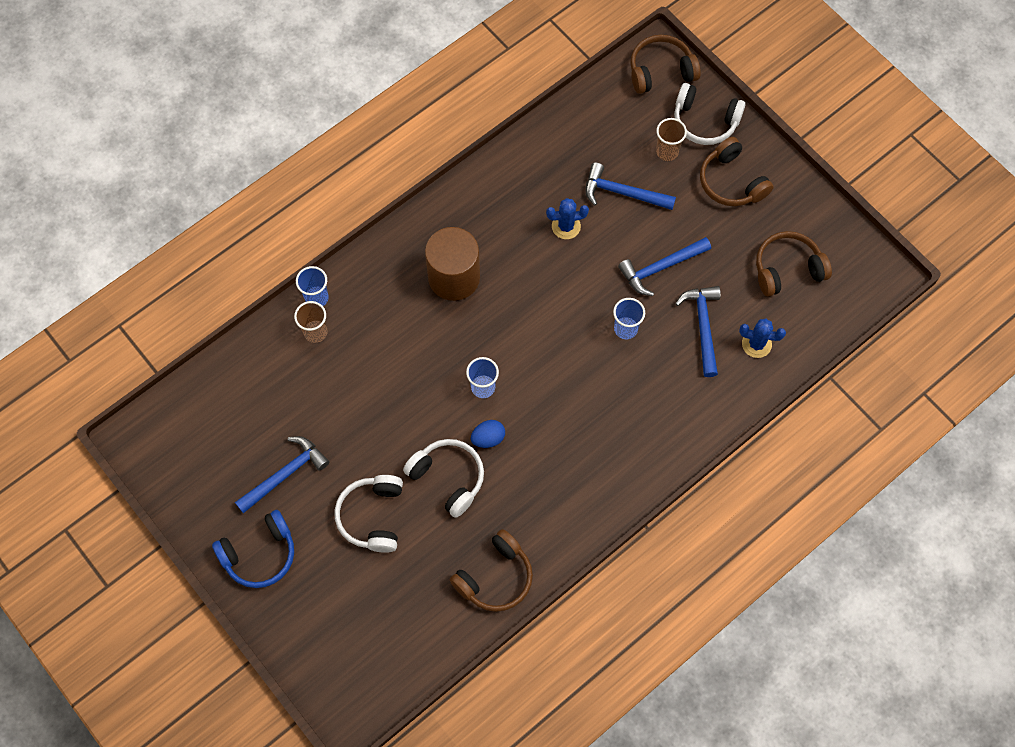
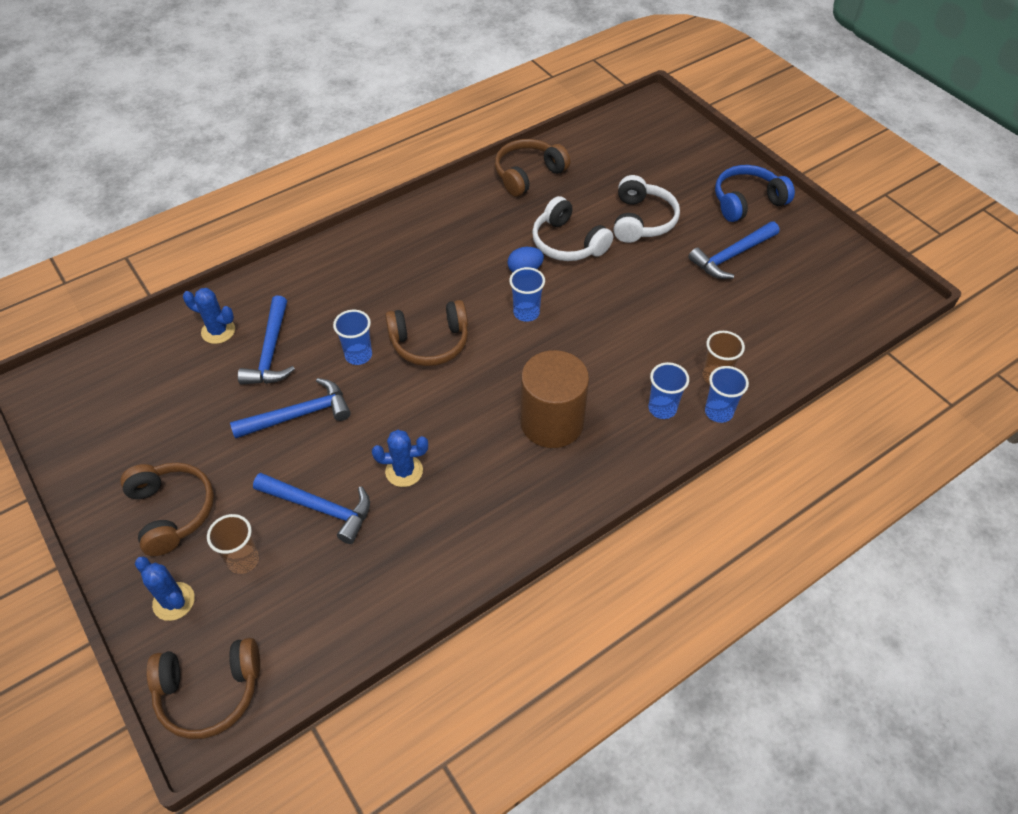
camera: 175 degrees left, 15 degrees down
white headphones [674,83,746,145] -> blue cactus [135,556,195,621]
brown headphones [756,231,832,297] -> brown headphones moved to [385,300,468,366]
none -> blue cup [648,362,689,419]

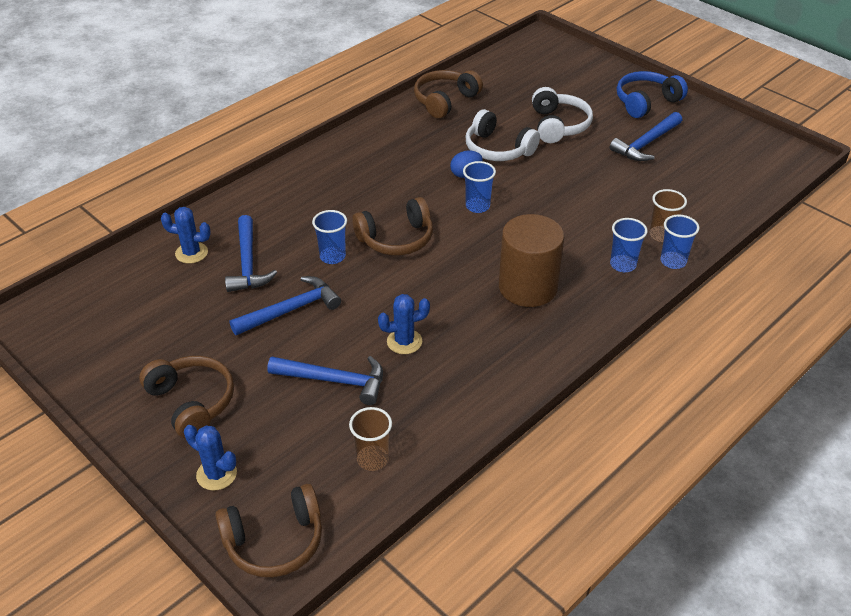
camera: 10 degrees left, 10 degrees down
brown cup [207,514,259,574] -> brown cup moved to [349,407,392,471]

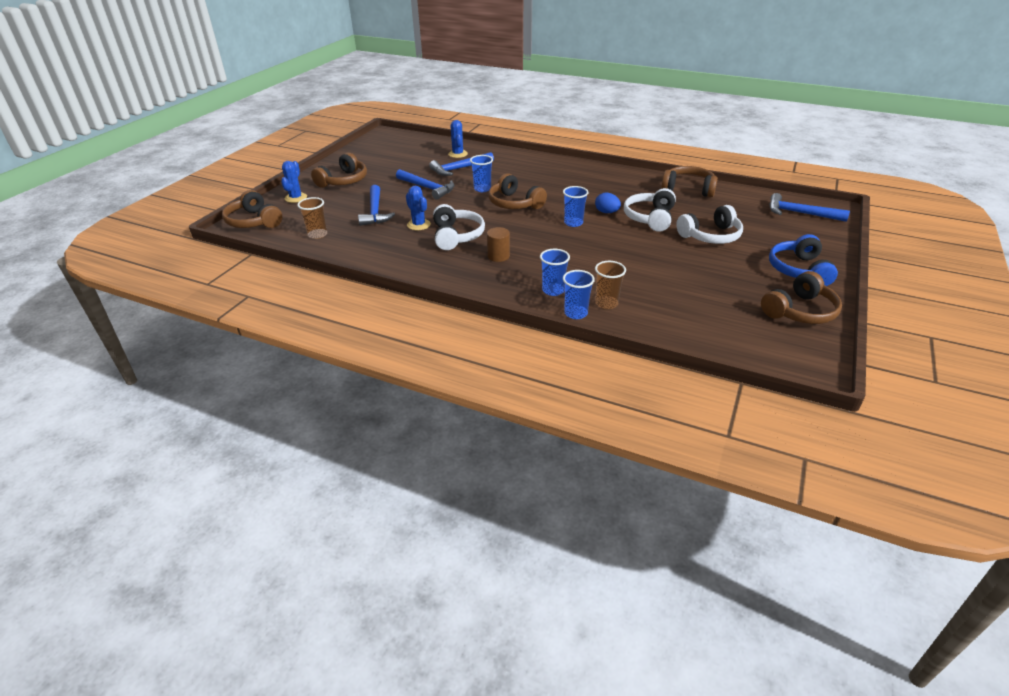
camera: 70 degrees right, 5 degrees down
brown cylinder [499,214,564,307] -> brown cylinder [487,227,510,262], size x0.49
blue hammer [610,112,682,161] -> blue hammer moved to [769,193,850,222]
blue headphones [617,71,688,118] -> blue headphones turned 120 degrees counterclockwise [769,234,838,286]
none -> white headphones [433,204,485,250]
none -> brown headphones [761,271,842,324]

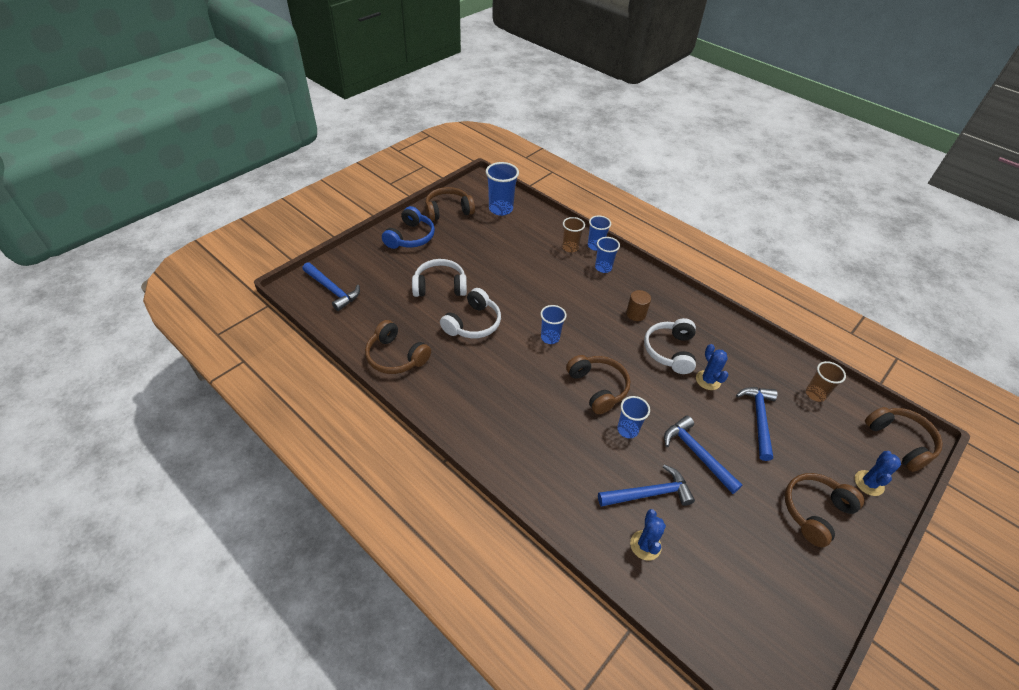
camera: 165 degrees left, 10 degrees up
blue egg [595,192,621,213] -> none
none -> blue cup [486,162,519,216]

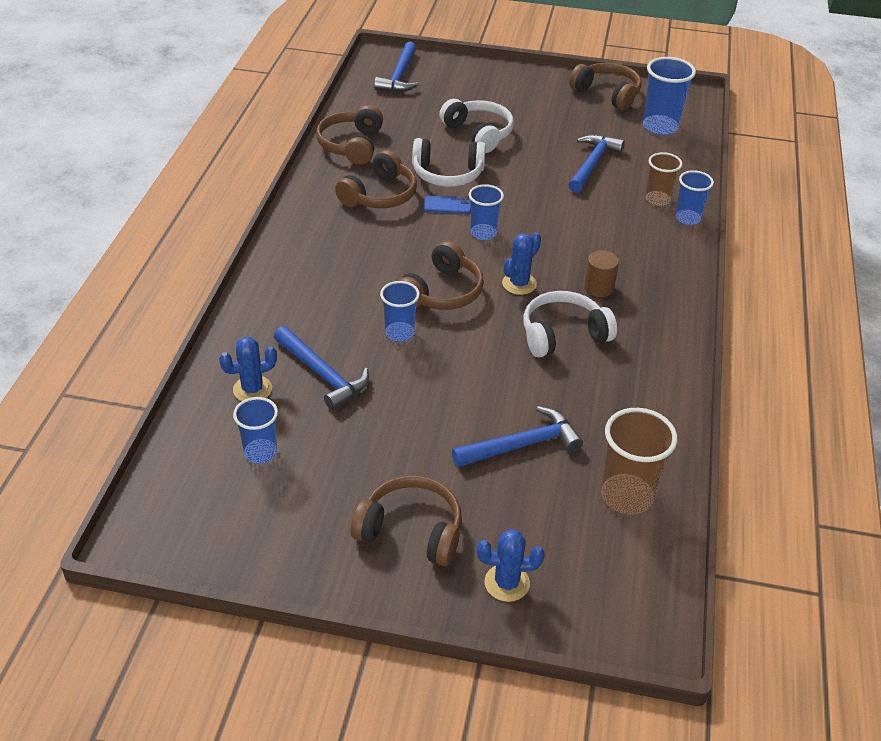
camera: 60 degrees right, 5 degrees down
blue headphones [382,206,435,249] -> none
blue cup [595,237,620,273] -> blue cup moved to [233,397,278,464]
blue hammer [664,415,742,494] -> blue hammer moved to [569,134,625,193]
blue cactus [696,344,729,390] -> blue cactus moved to [502,232,541,295]
brown cup [806,361,846,402] -> brown cup [601,408,677,515], size x1.55
brown headphones [865,407,943,472] -> brown headphones moved to [335,150,417,208]
none -> blue phone [424,196,471,214]

